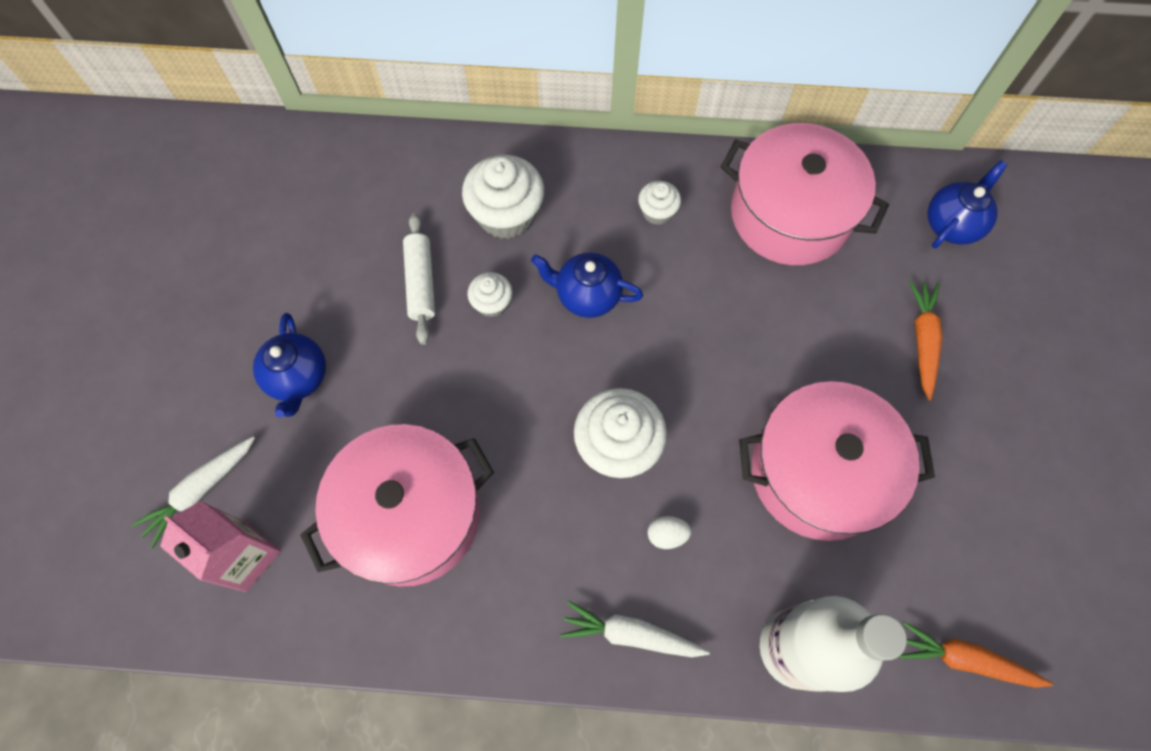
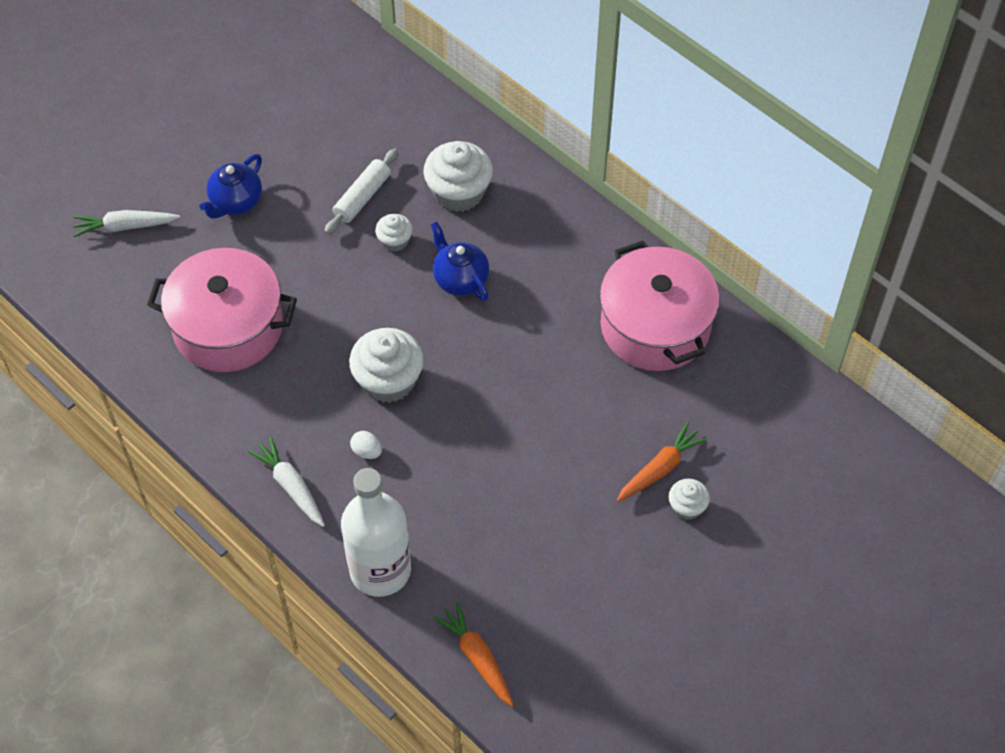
camera: 40 degrees right, 10 degrees down
pink carton [160,501,281,592] -> none
white cupcake [638,181,681,225] -> white cupcake moved to [669,479,710,520]
pink pot [739,381,935,541] -> none
blue teapot [927,160,1007,248] -> none

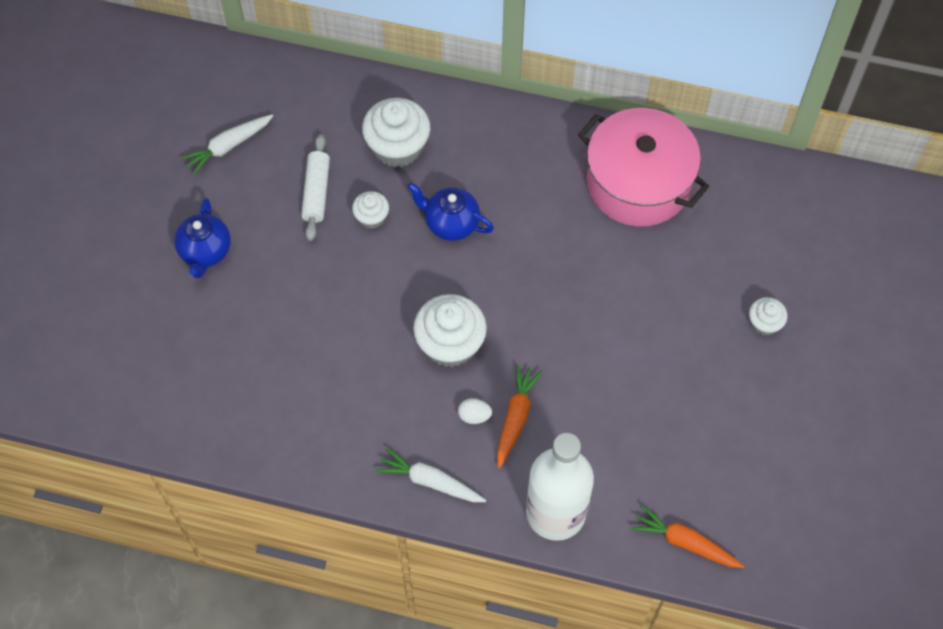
camera: 30 degrees left, 5 degrees up
white carrot [73,210,180,237] -> white carrot moved to [180,114,273,176]
pink pot [147,248,297,372] -> none
orange carrot [617,422,707,502] -> orange carrot moved to [497,364,543,468]

